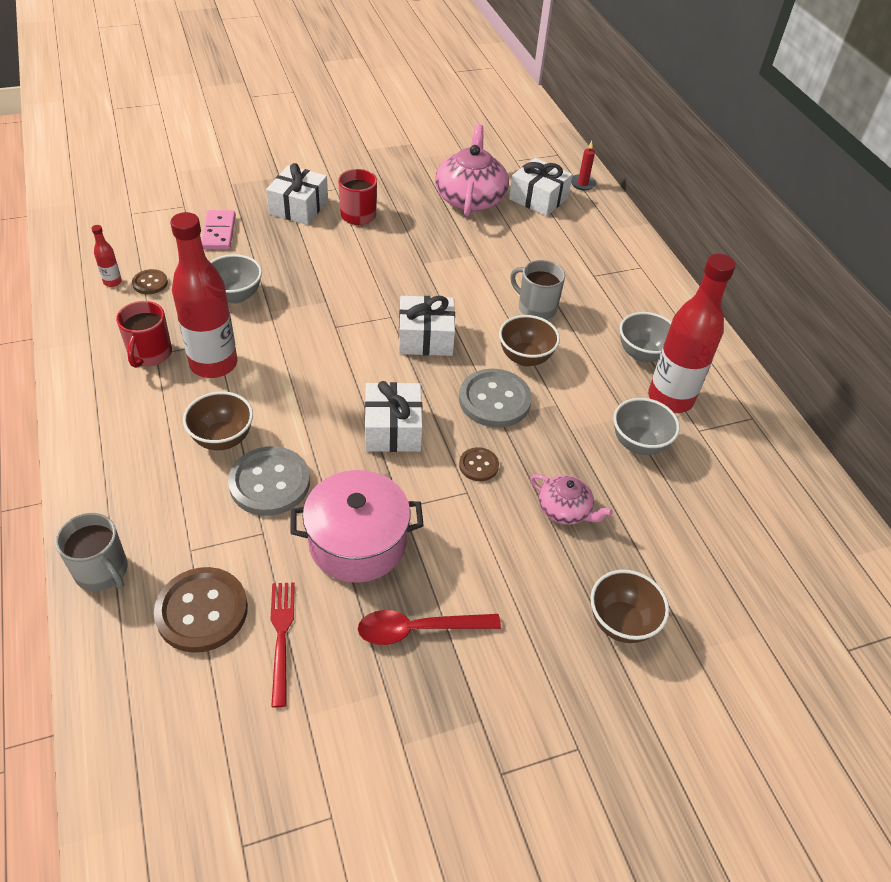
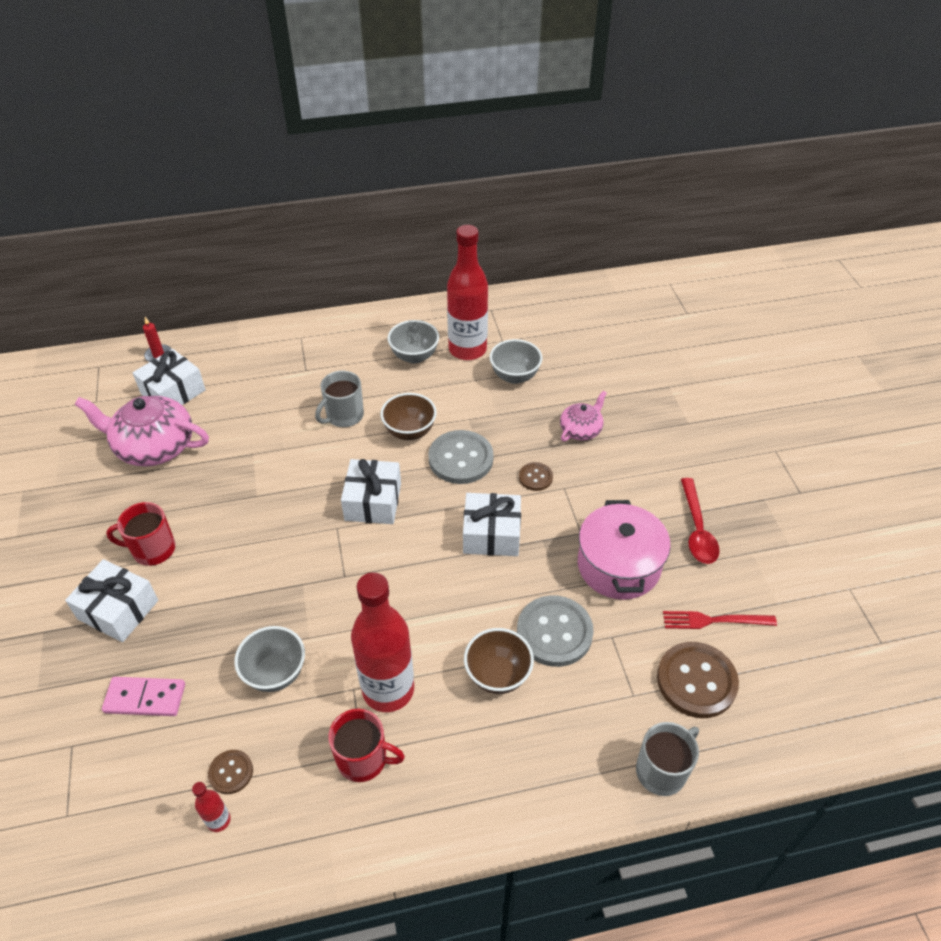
camera: 80 degrees left, 0 degrees up
brown bowl [590,570,669,643] -> none

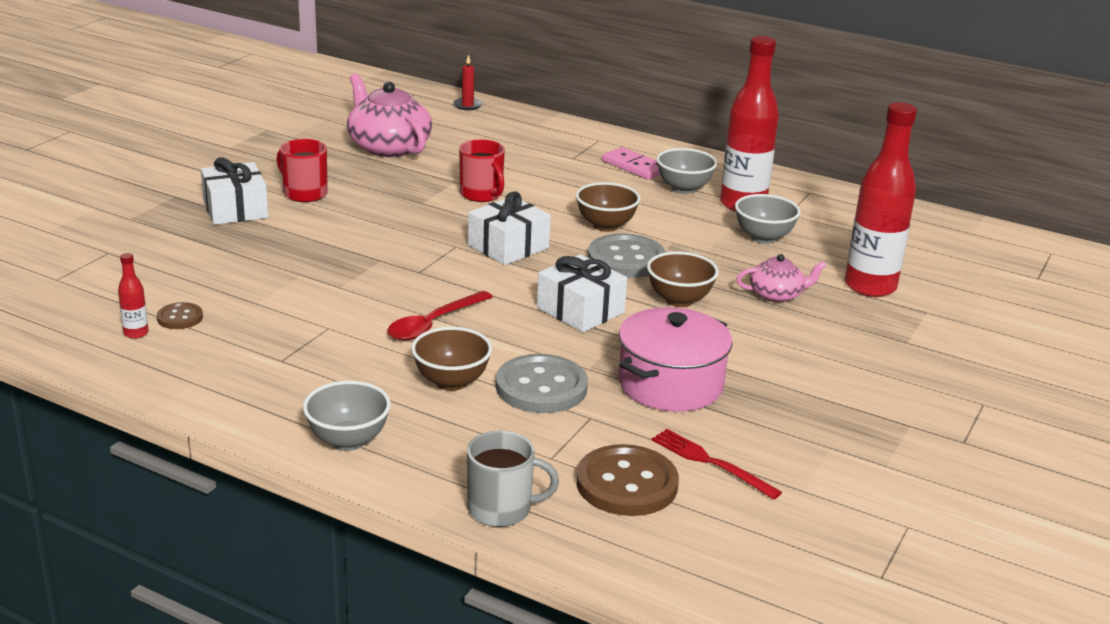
camera: 40 degrees right, 20 degrees down
pink domino [102,677,185,716] -> pink domino moved to [602,147,660,180]
white gift [133,349,206,405] -> none
grey bowl [234,626,305,692] -> grey bowl moved to [303,381,391,451]
grey mug [315,371,364,427] -> none
red mug [328,709,405,782] -> red mug moved to [459,139,505,202]
red bottle [351,572,414,712] -> red bottle moved to [845,102,917,297]
brown button [519,462,553,491] -> brown bowl [647,251,719,307]
red spoon [681,478,720,564] -> red spoon moved to [387,291,493,341]

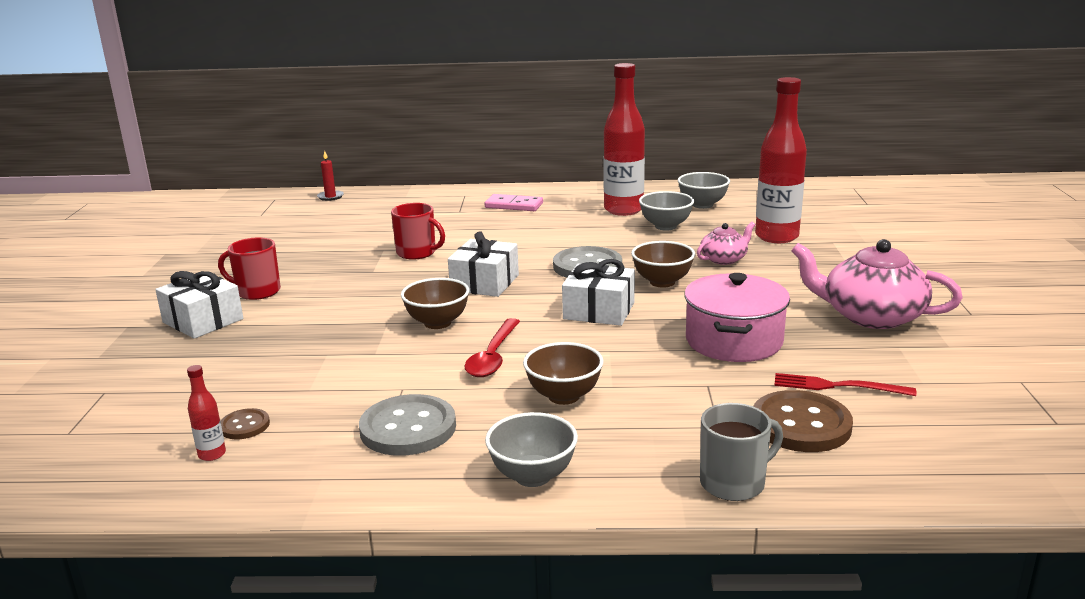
camera: 25 degrees left, 5 degrees down
pink teapot [347,73,432,157] -> pink teapot moved to [791,239,963,329]
grey button [496,354,588,413] -> grey button moved to [359,394,456,456]
brown bowl [576,182,640,232] -> brown bowl moved to [401,278,469,329]
grey bowl [656,148,717,194] -> grey bowl moved to [678,172,730,209]

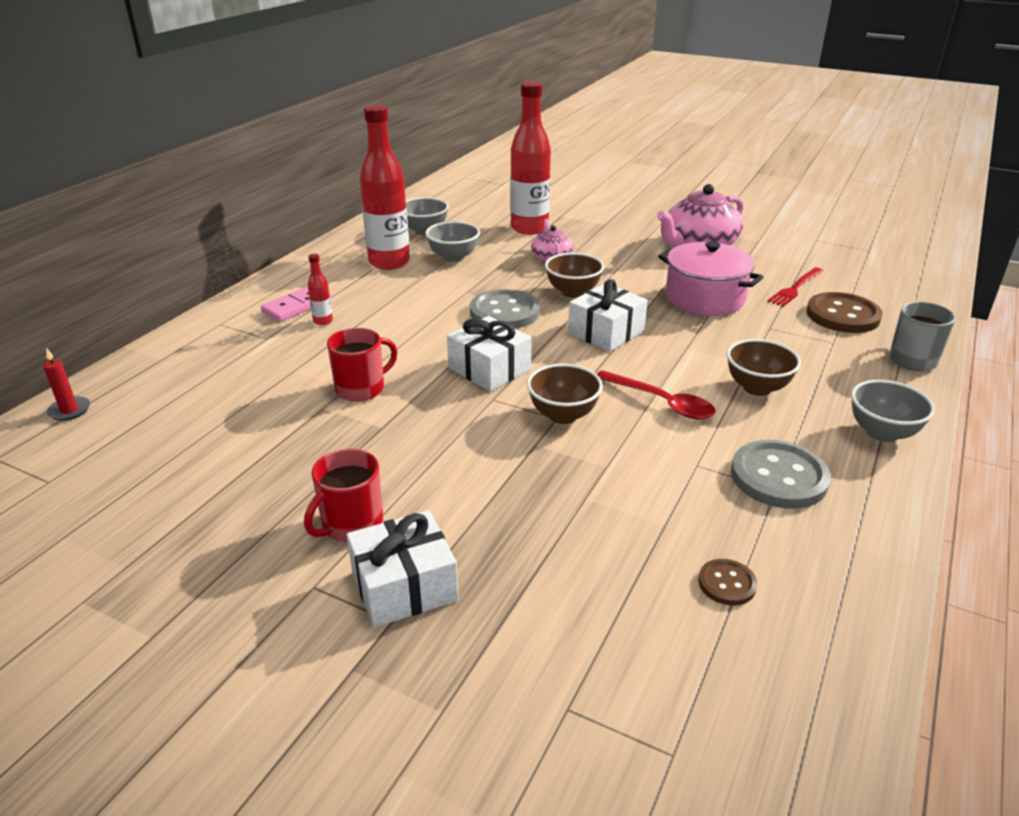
camera: 65 degrees left, 10 degrees up
red bottle [187,365,226,461] -> red bottle moved to [308,254,333,325]

